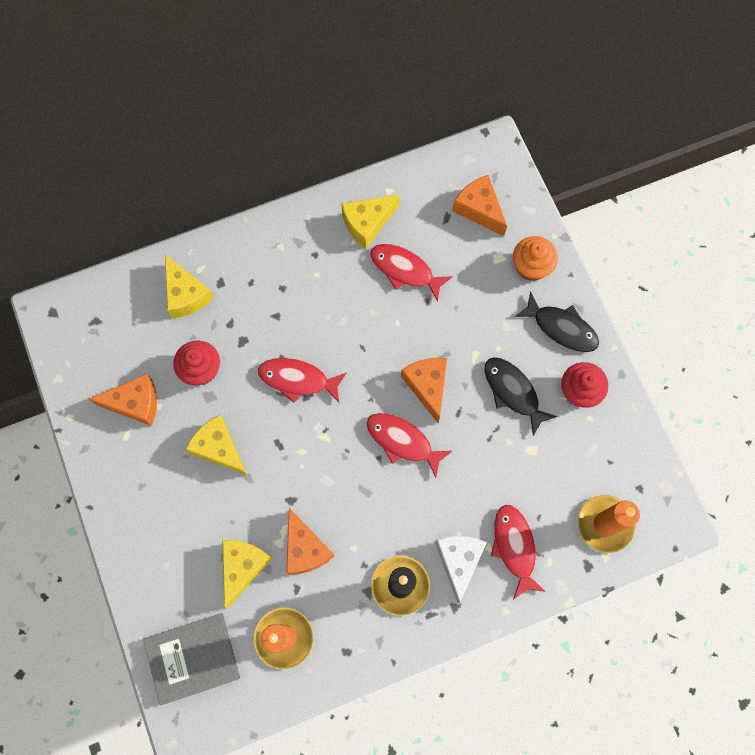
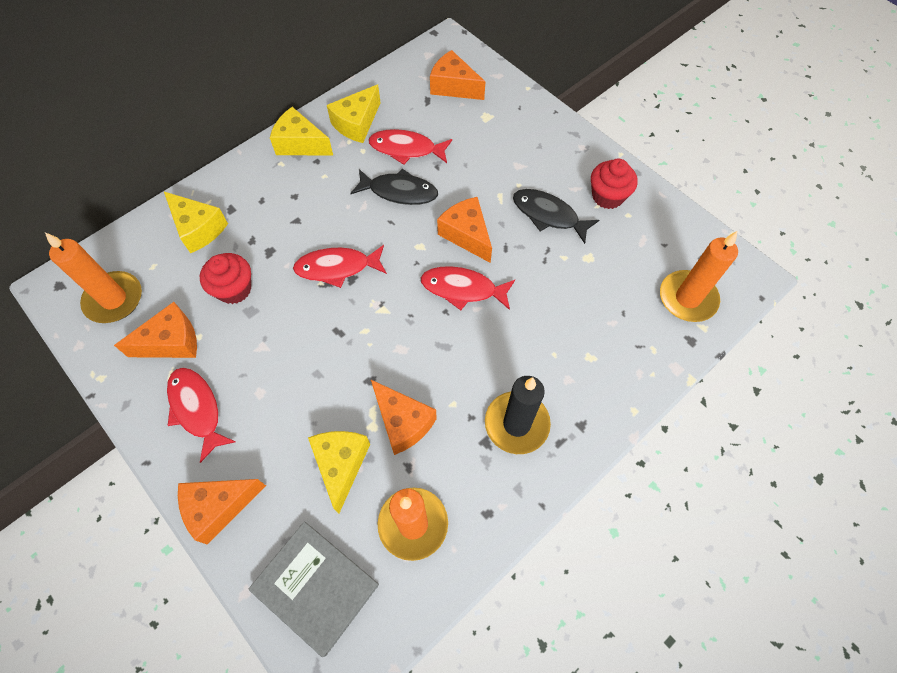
camera: 20 degrees left, 10 degrees down
grey book [143,613,240,705] -> grey book turned 75 degrees clockwise [249,522,379,657]
yellow cheese [185,415,247,475] -> yellow cheese moved to [270,107,333,155]
white cheese [435,536,487,603] -> none
red fish [491,505,546,599] -> red fish moved to [167,368,236,463]
orange cupcake [513,236,558,281] -> none
black fish [515,291,599,352] -> black fish moved to [350,169,438,205]
none -> orange candle [45,233,142,323]
none -> orange cheese [178,479,266,544]

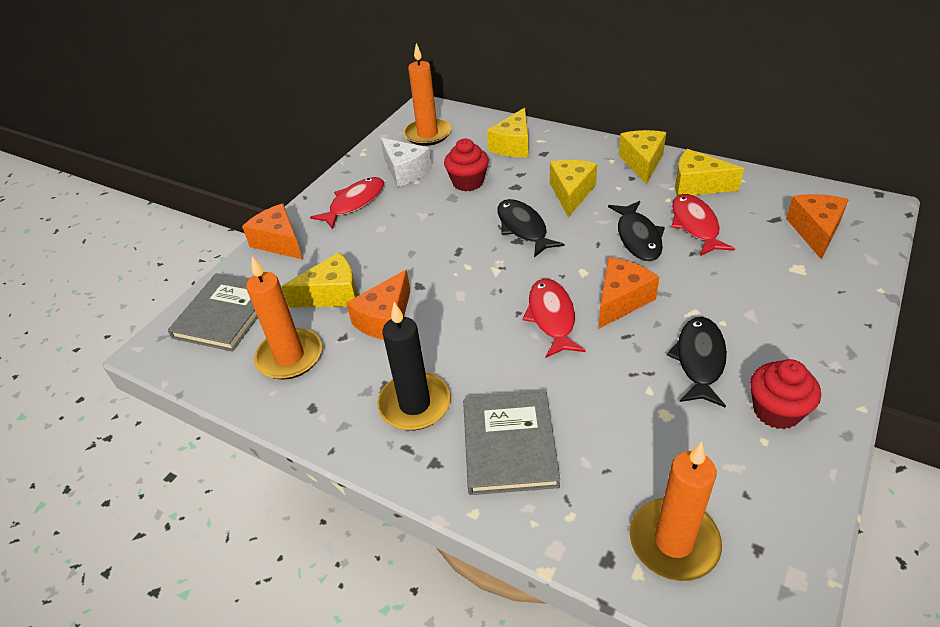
camera: 75 degrees right, 20 degrees down
orange cheese [114,302,197,358] -> white cheese [380,138,432,187]
red fish [293,245,387,288] -> black fish [497,199,564,257]
none -> grey book [463,392,560,495]
none -> yellow cheese [550,160,597,217]

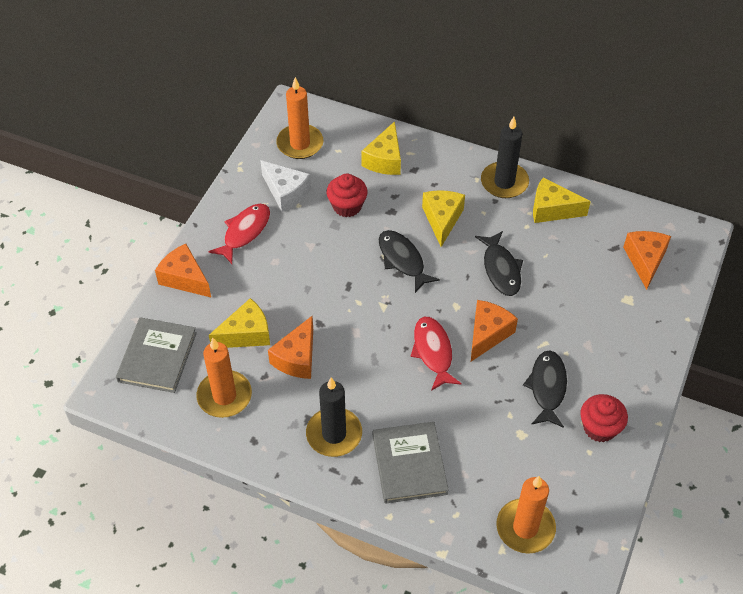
camera: 10 degrees left, 10 degrees up
yellow cheese [618,130,666,185] -> black candle [481,117,529,198]
red fish [671,194,735,256] -> none

